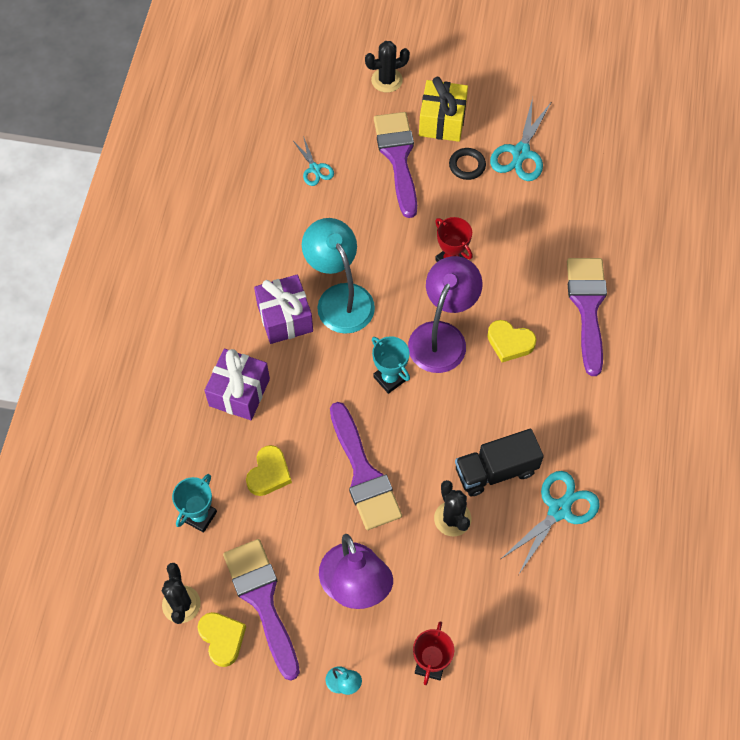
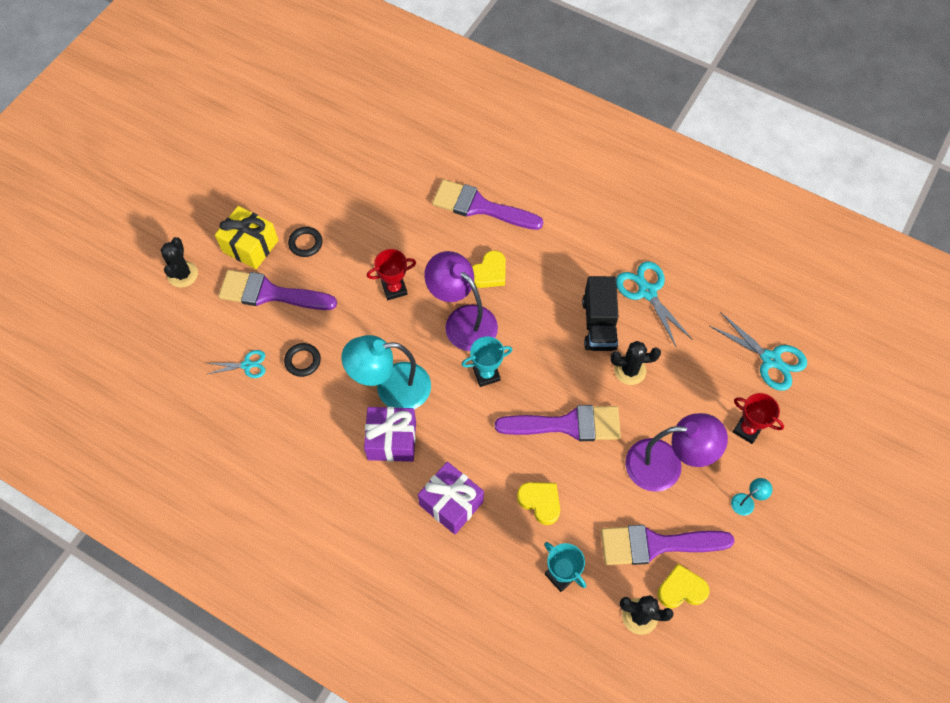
camera: 70 degrees left, 0 degrees up
turquoise scissors [490,97,552,181] -> turquoise scissors moved to [709,312,807,391]
none -> black ring [284,343,321,377]

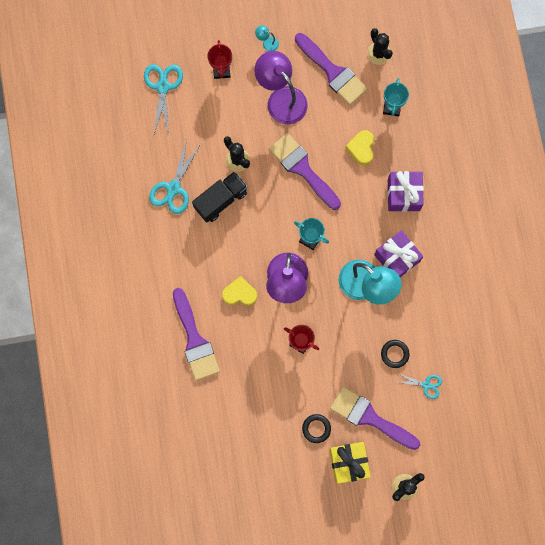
camera: 130 degrees left, 15 degrees up
turquoise scissors [207,350,265,378] -> turquoise scissors turned 150 degrees clockwise [397,373,442,399]
purple brush [219,270,337,310] -> purple brush turned 150 degrees clockwise [330,387,420,450]
yellow heart [658,564,710,608] -> none

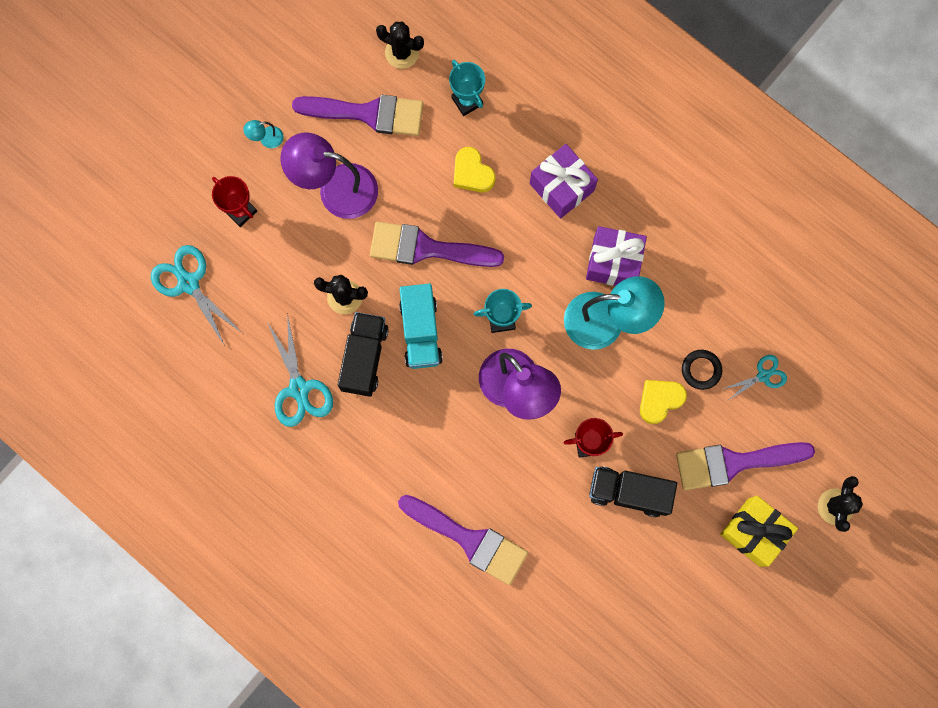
camera: 40 degrees left, 0 degrees up
yellow heart [222,276,257,306] -> yellow heart moved to [640,380,687,424]
black ring [302,414,331,443] -> none
none -> turquoise truck [399,283,443,369]
none -> black truck [589,466,677,517]

